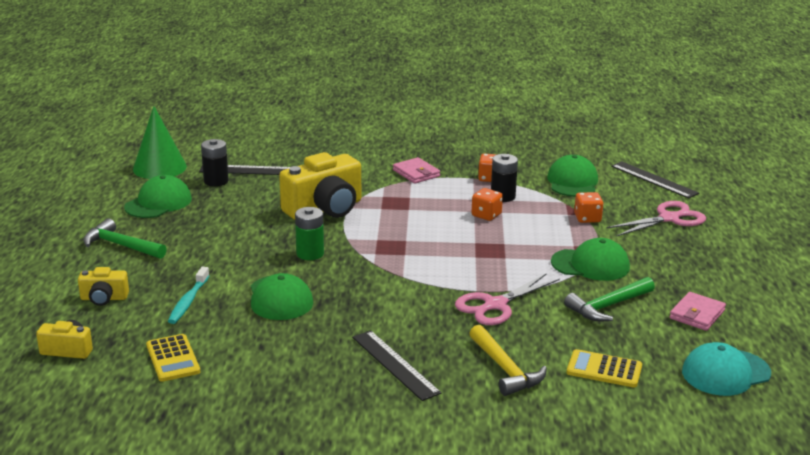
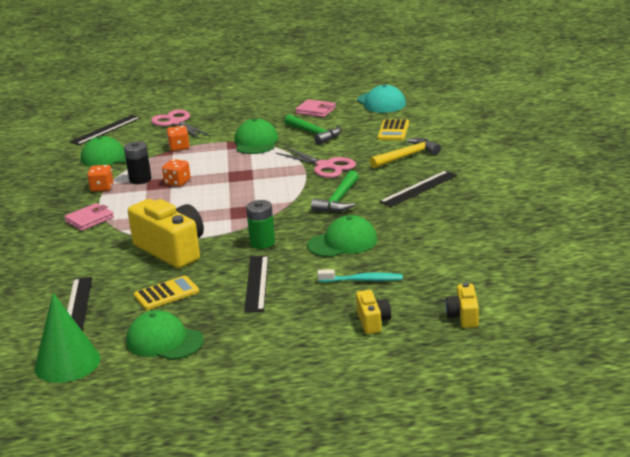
camera: 95 degrees left, 0 degrees up
green hammer [83,218,167,259] -> green hammer moved to [311,170,359,212]
yellow calculator [146,334,200,382] -> yellow calculator moved to [134,276,199,310]
black battery [201,139,229,186] -> none
none -> black ruler [244,256,269,312]

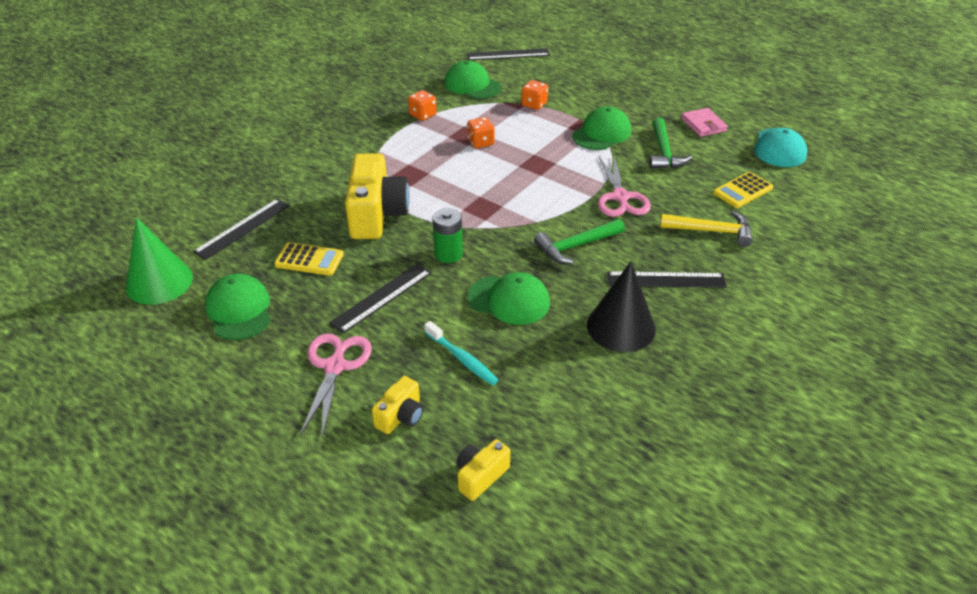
camera: 40 degrees right, 15 degrees up
pink wallet [64,203,114,231] -> none
black battery [124,141,152,184] -> none
pink scissors [151,109,211,138] -> pink scissors moved to [300,333,372,436]
none -> black cone [587,262,656,352]

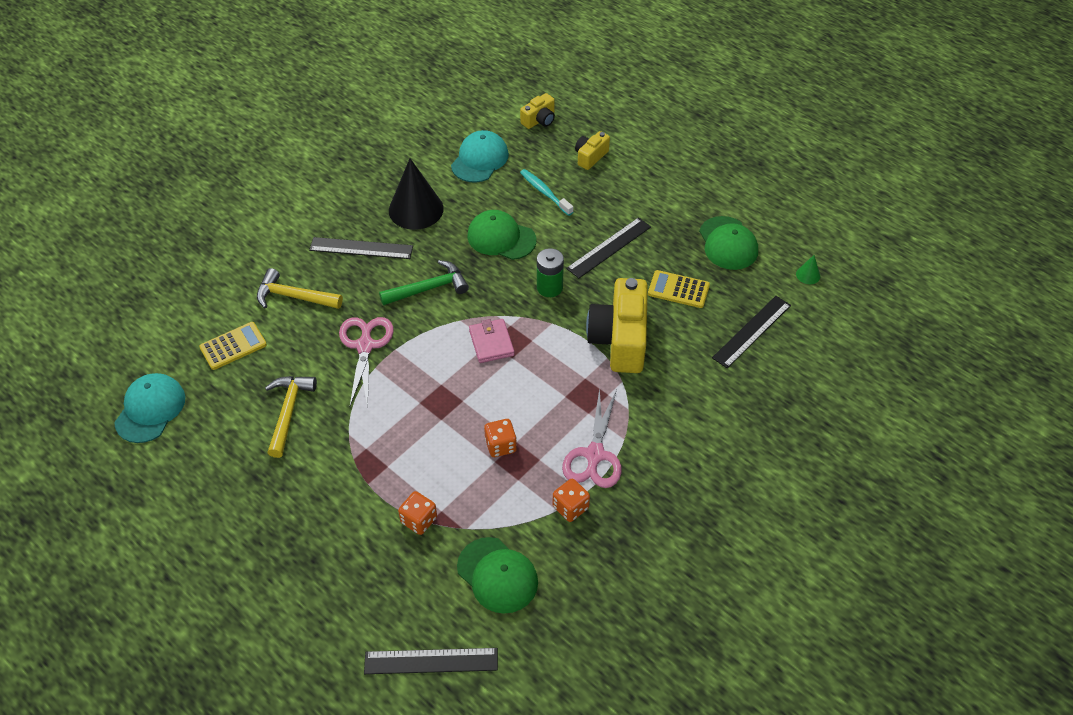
camera: 175 degrees left, 10 degrees up
green cone [126,217,193,305] -> green cone [796,255,820,284], size x0.42
pink scissors [300,333,372,436] -> pink scissors moved to [562,387,622,488]
green cap [572,106,631,150] -> none
green hammer [649,118,692,169] -> yellow hammer [265,376,317,458]
pink wallet [681,108,728,137] -> pink wallet moved to [469,319,514,363]
none -> turquoise cap [451,130,509,182]

